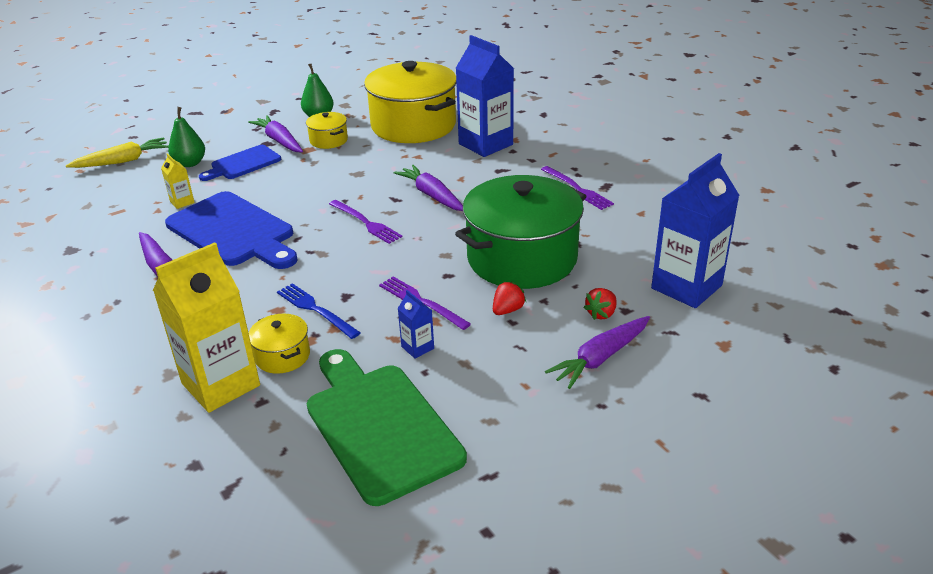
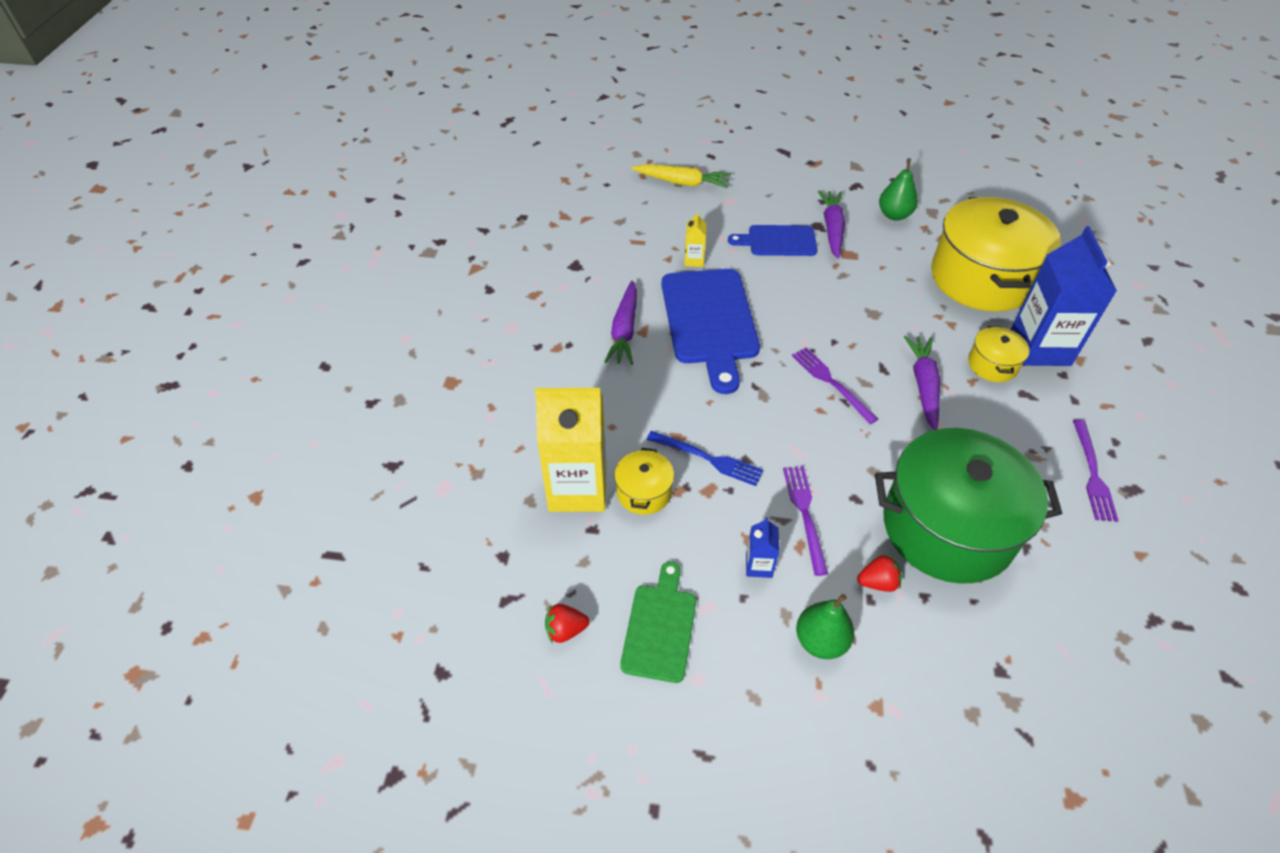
camera: 40 degrees right, 15 degrees up
green pear [168,107,205,167] -> green pear moved to [796,594,854,659]
blue fork [277,283,361,339] -> blue fork turned 120 degrees clockwise [646,431,763,486]
yellow pot [306,112,348,149] -> yellow pot moved to [968,326,1030,382]
green cutting board [307,349,467,506] -> green cutting board [620,562,696,683], size x0.57
purple fork [329,200,403,244] -> purple fork turned 150 degrees clockwise [792,348,878,424]
purple carrot [545,316,650,389] -> none
red strawberry [584,288,617,320] -> red strawberry moved to [545,604,590,643]
blue carton [651,153,740,308] -> none

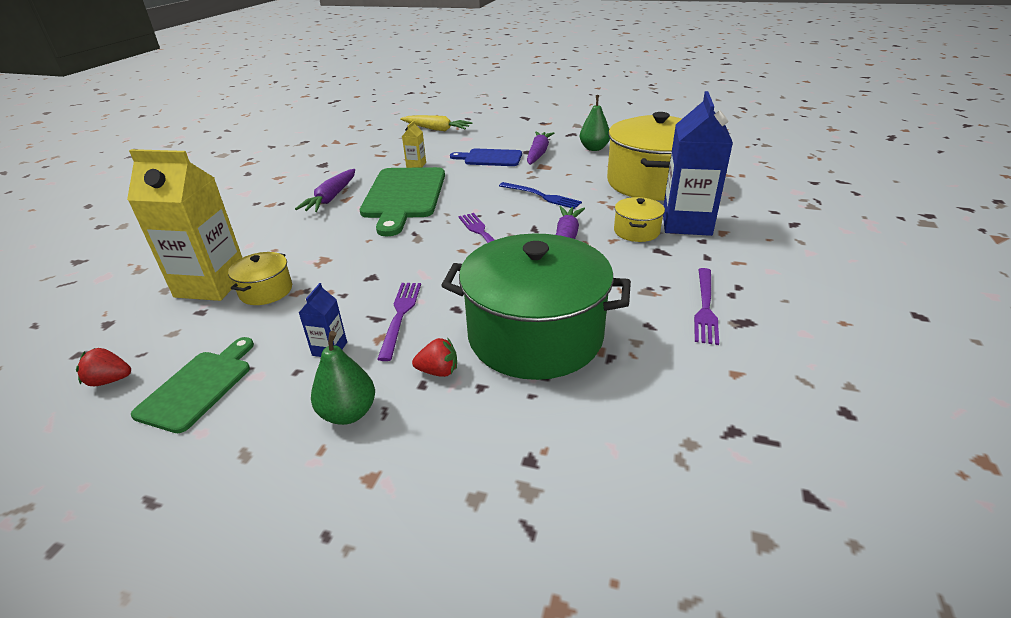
camera: 10 degrees right, 15 degrees down
blue fork [646,431,763,486] -> blue fork moved to [499,182,582,209]
blue cutting board [662,269,760,394] -> green cutting board [360,167,445,236]

